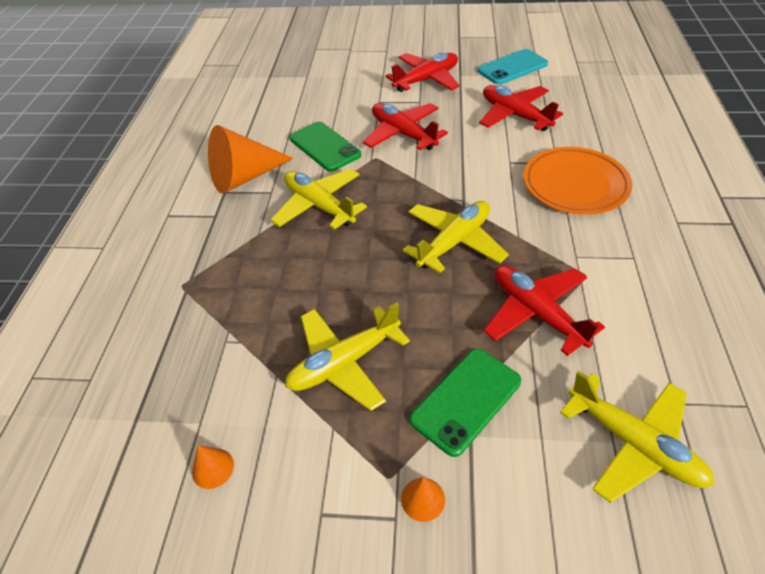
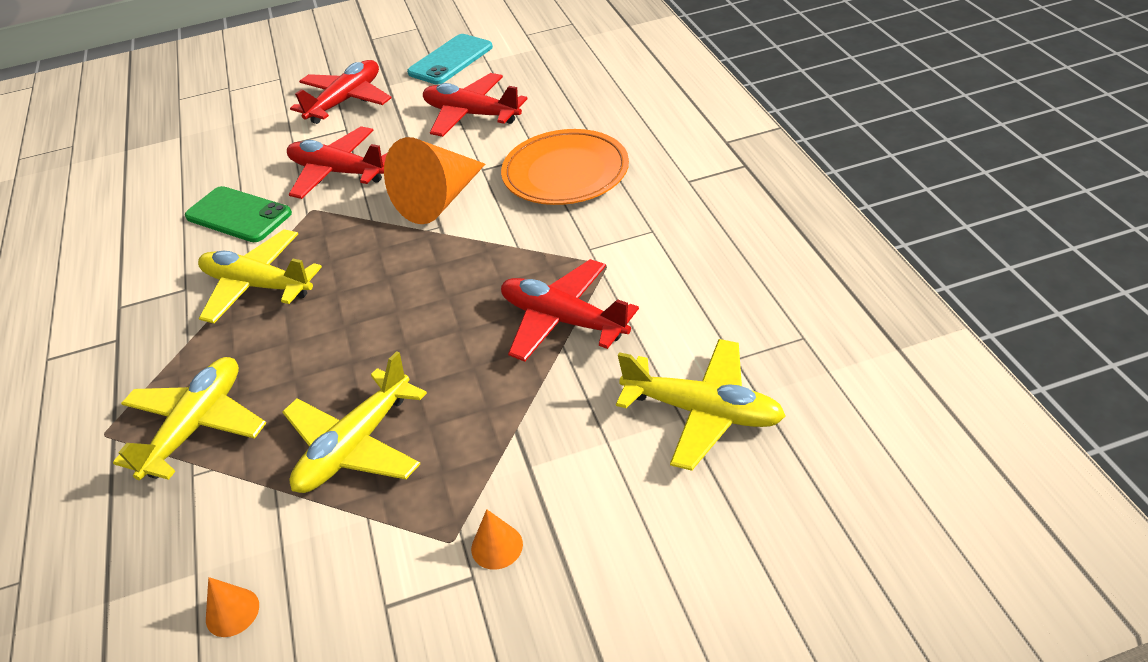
camera: 20 degrees left, 5 degrees down
orange cone [208,125,294,194] -> orange cone moved to [384,137,485,224]
yellow plane [403,201,509,273] -> yellow plane moved to [113,357,266,480]
green phone [410,349,521,457] -> none

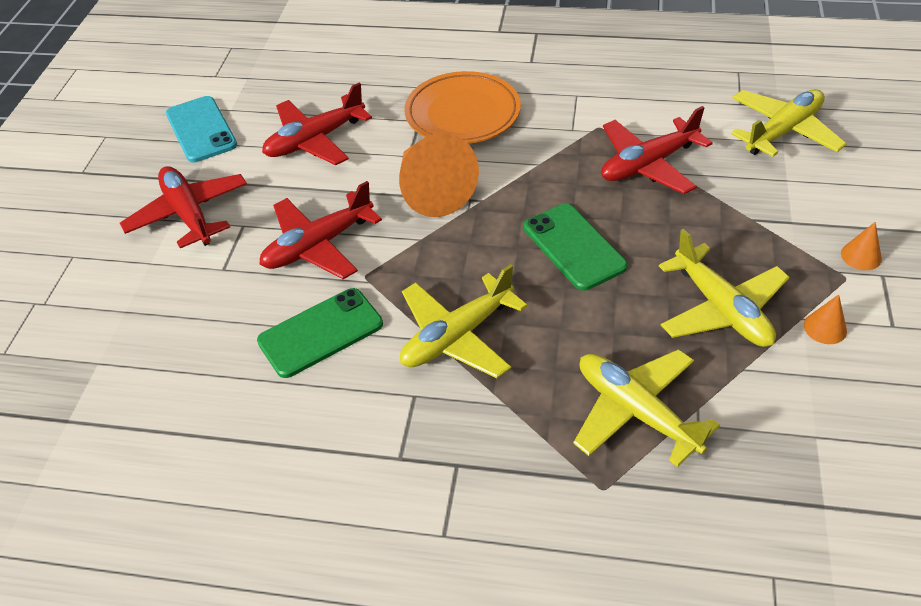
camera: 65 degrees left, 5 degrees up
orange cone [206,577,259,637] -> orange cone moved to [804,294,847,344]
none -> green phone [524,204,628,291]

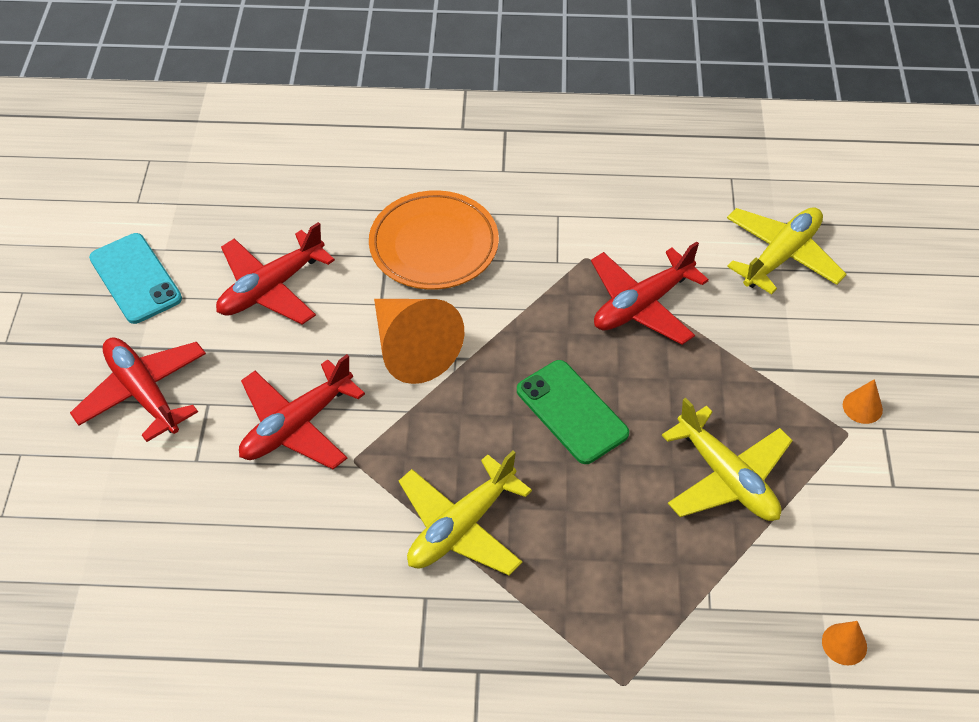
camera: 10 degrees left, 5 degrees up
green phone [257,288,383,378] -> none
yellow plane [573,349,720,467] -> none
orange cone [804,294,847,344] -> orange cone moved to [822,621,867,665]

